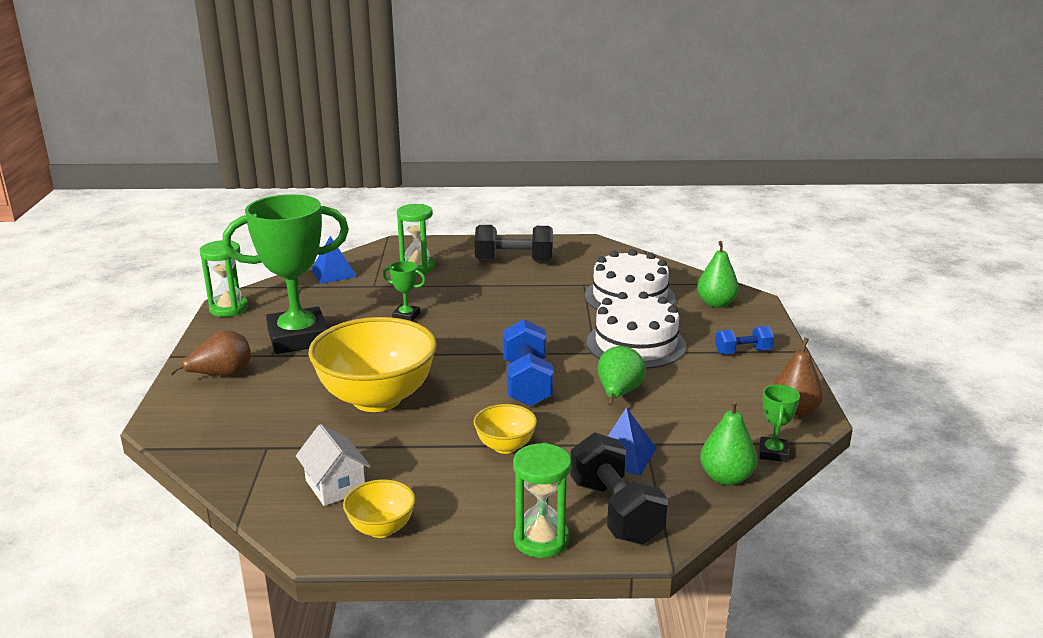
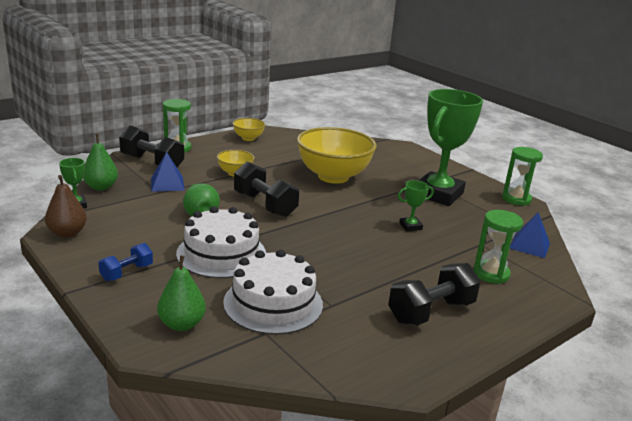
camera: 140 degrees right, 0 degrees up
brown pear [170,330,251,376] -> none
white house [296,424,371,506] -> none
blue dumbbell [503,319,554,407] -> black dumbbell [234,161,299,217]

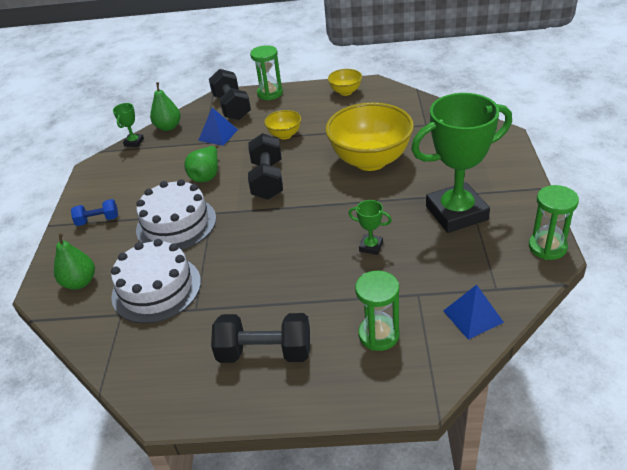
camera: 45 degrees right, 15 degrees up
brown pear [45,175,87,238] -> none

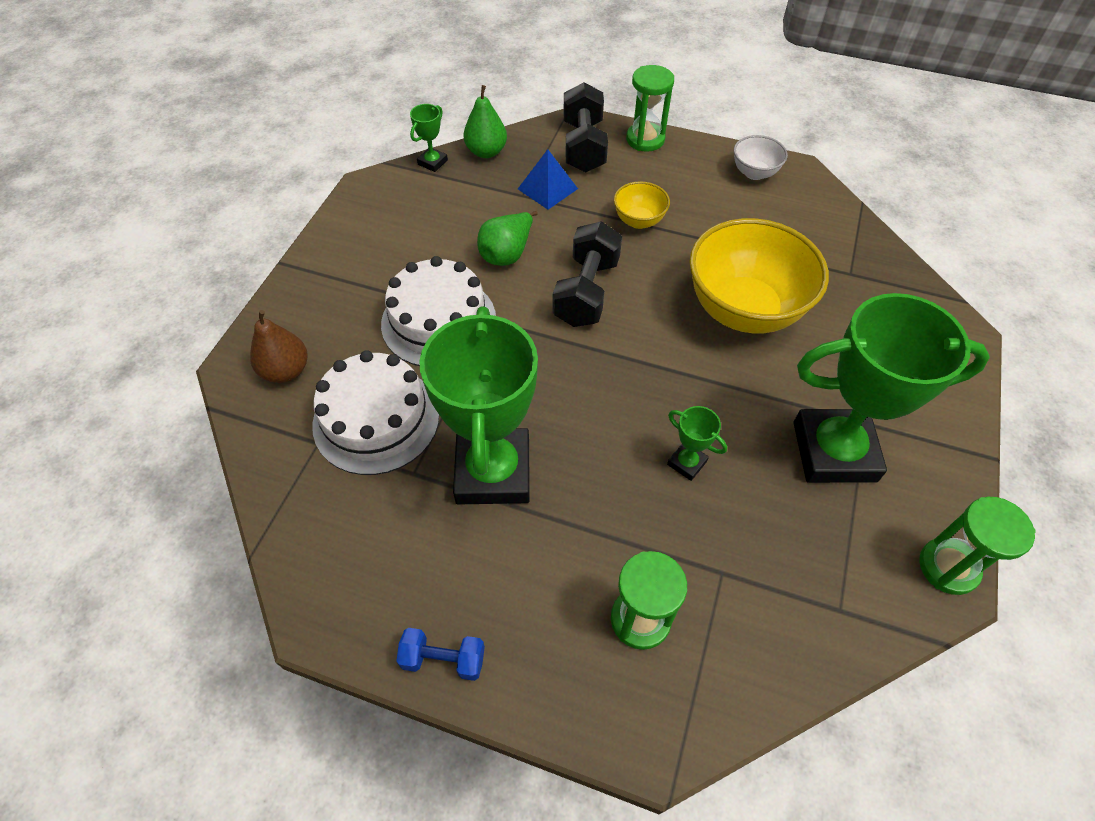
camera: 15 degrees right, 15 degrees up
green pear [54,233,95,290] -> brown pear [250,310,308,383]
blue dumbbell [71,199,118,226] -> blue dumbbell moved to [396,628,485,681]
black dumbbell [211,313,310,363] -> none
yellow bowl [328,69,362,96] -> white bowl [734,135,788,180]
blue pyramid [443,285,504,340] -> none
none -> green trophy [419,306,538,504]

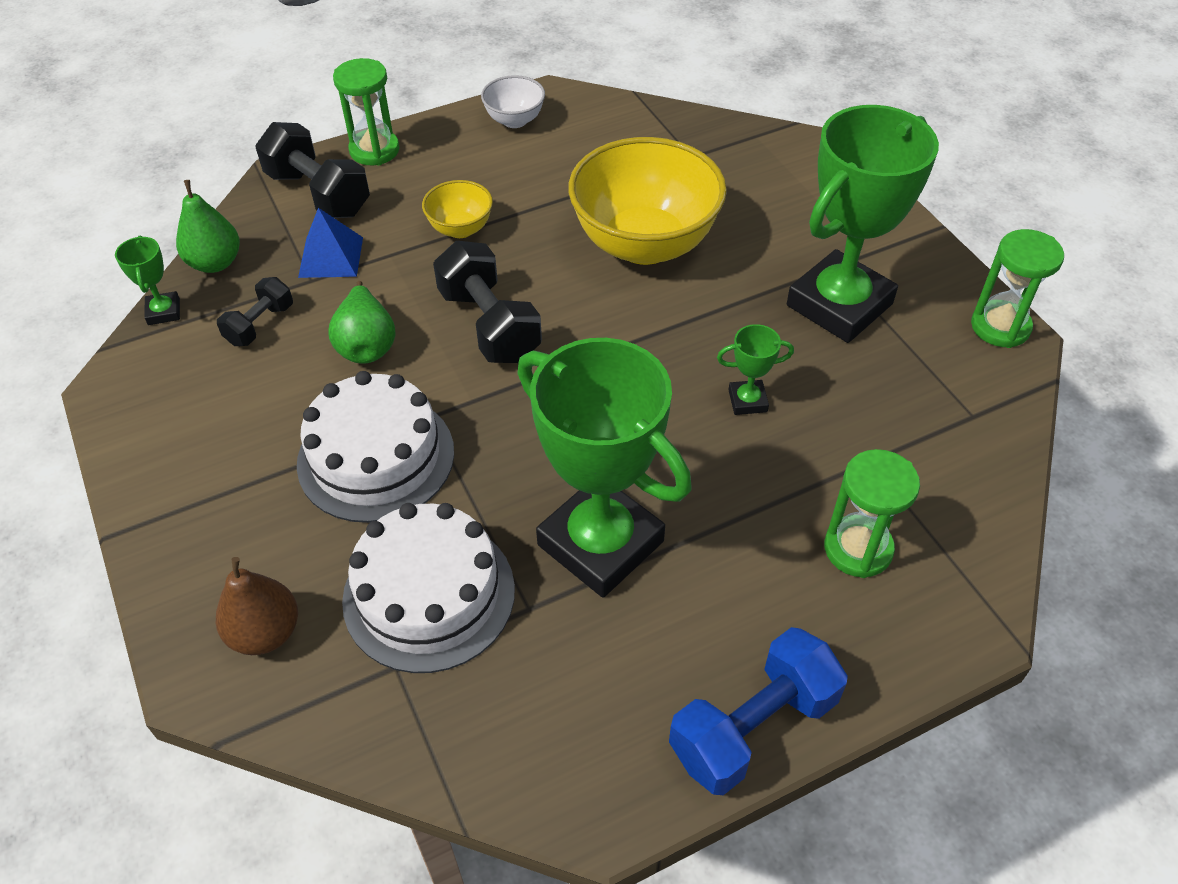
camera: 45 degrees left, 5 degrees down
blue dumbbell [396,628,485,681] -> blue dumbbell [669,627,848,795], size x1.74
none -> black dumbbell [217,277,293,346]

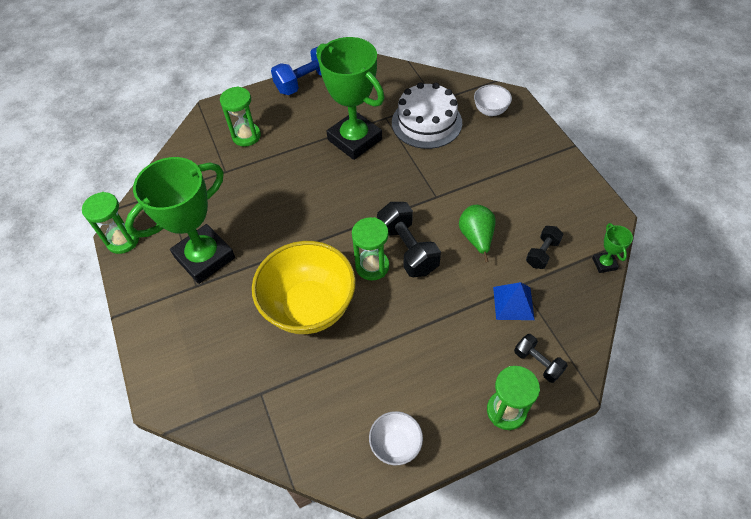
camera: 175 degrees left, 5 degrees up
green pear [176,180,240,273] -> none
brown pear [216,557,298,655] -> white bowl [474,85,512,116]
black dumbbell [255,122,370,218] -> black dumbbell [514,334,567,383], size x0.58
white cake [297,371,454,523] -> none
yellow bowl [422,180,493,238] -> none
green trophy [717,324,794,415] -> none
none -> green hourglass [352,217,389,281]

